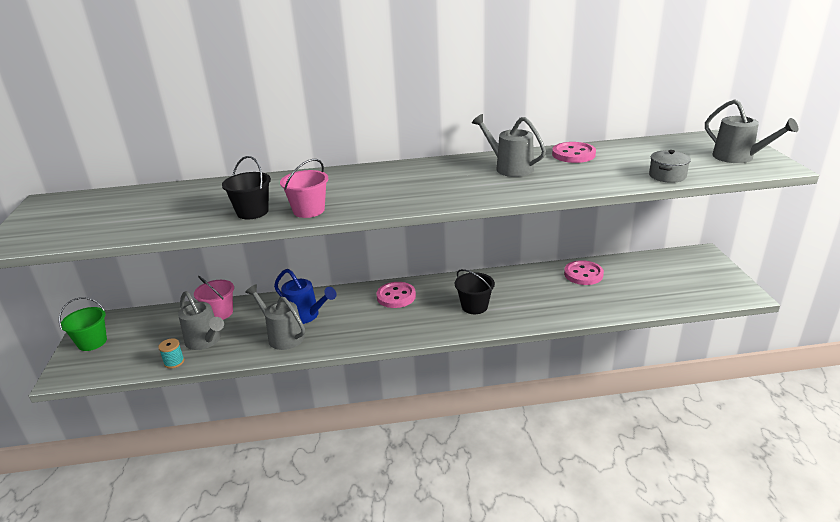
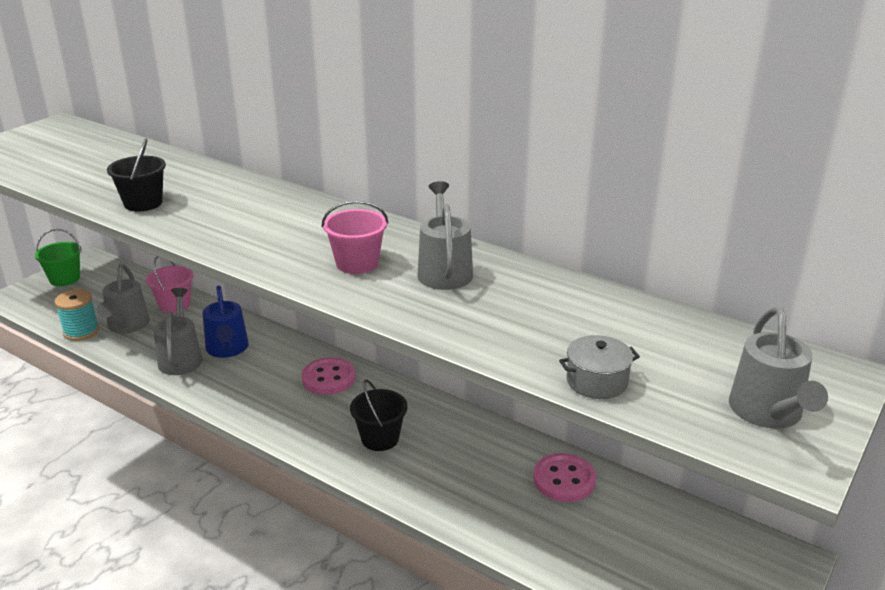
camera: 40 degrees right, 0 degrees up
turquoise spool [158,338,184,369] -> turquoise spool [55,289,99,341], size x1.57
pink bucket [280,159,328,218] -> pink bucket moved to [322,201,388,274]
pink button [552,142,596,163] -> none

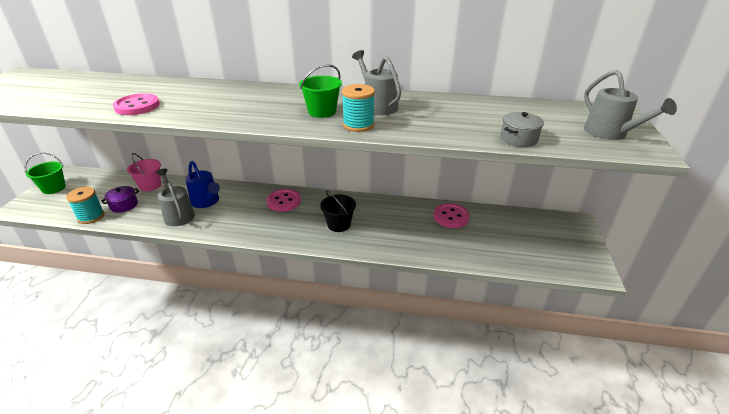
camera: 25 degrees left, 5 degrees up
grey watering can [97,264,150,334] -> purple pot [101,186,139,213]
black bucket [107,138,166,211] -> pink button [113,93,160,115]
pink bucket [322,201,388,274] -> green bucket [299,65,342,118]
none -> turquoise spool [342,84,375,132]

